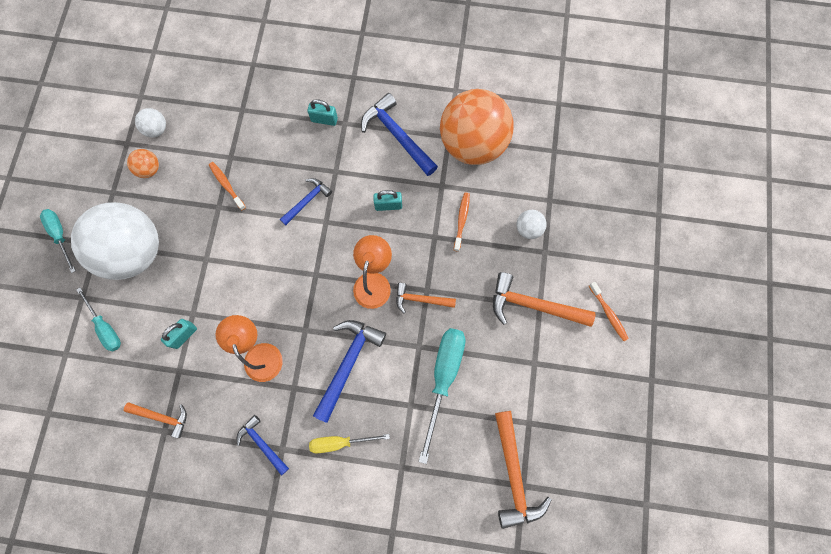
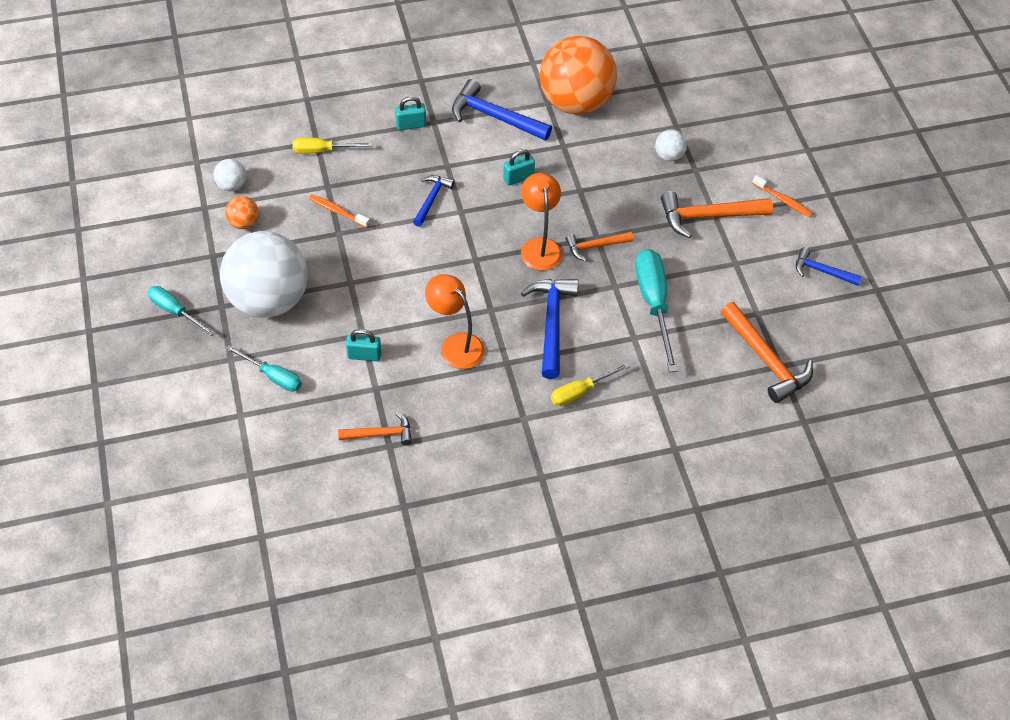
camera: 25 degrees left, 20 degrees down
turquoise padlock [161,319,197,349] -> turquoise padlock turned 75 degrees clockwise [346,329,381,361]
blue hammer [237,415,289,476] -> blue hammer moved to [796,247,862,286]
orange toothbrush [454,193,470,252] -> none
none -> yellow screwdriver [292,137,372,153]

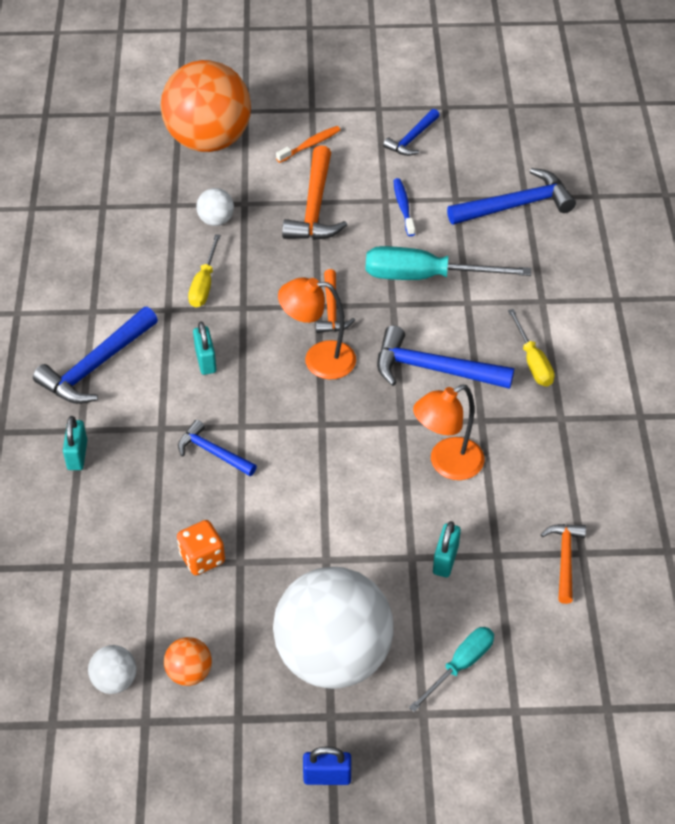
camera: 75 degrees left, 5 degrees down
turquoise screwdriver [148,286,215,336] -> blue padlock [303,746,351,785]
yellow screwdriver [292,137,372,153] -> yellow screwdriver moved to [188,234,221,307]
orange toothbrush [309,195,370,228] -> orange dice [177,520,225,575]
orange ball [539,36,617,115] -> orange ball moved to [160,60,251,152]
orange hammer [721,302,813,403] -> blue hammer [447,168,576,225]
none -> blue toothbrush [393,178,415,236]

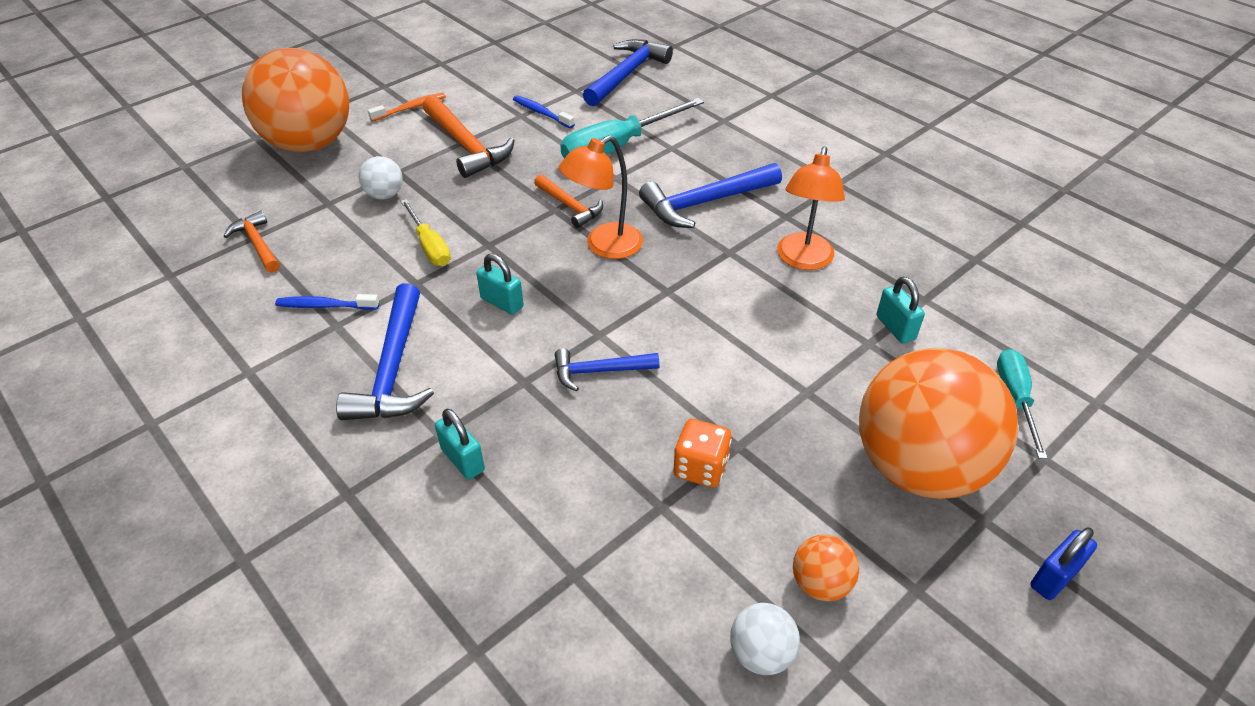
camera: 40 degrees left, 5 degrees down
white ball [273,567,394,689] -> orange ball [859,348,1019,499]
orange toothbrush [276,126,340,163] -> orange toothbrush turned 45 degrees clockwise [368,93,446,121]
blue hammer [383,109,440,156] -> none
yellow screwdriver [508,309,555,387] -> none
orange hammer [541,524,586,604] -> orange hammer moved to [224,211,280,273]
none -> blue toothbrush [275,294,379,310]

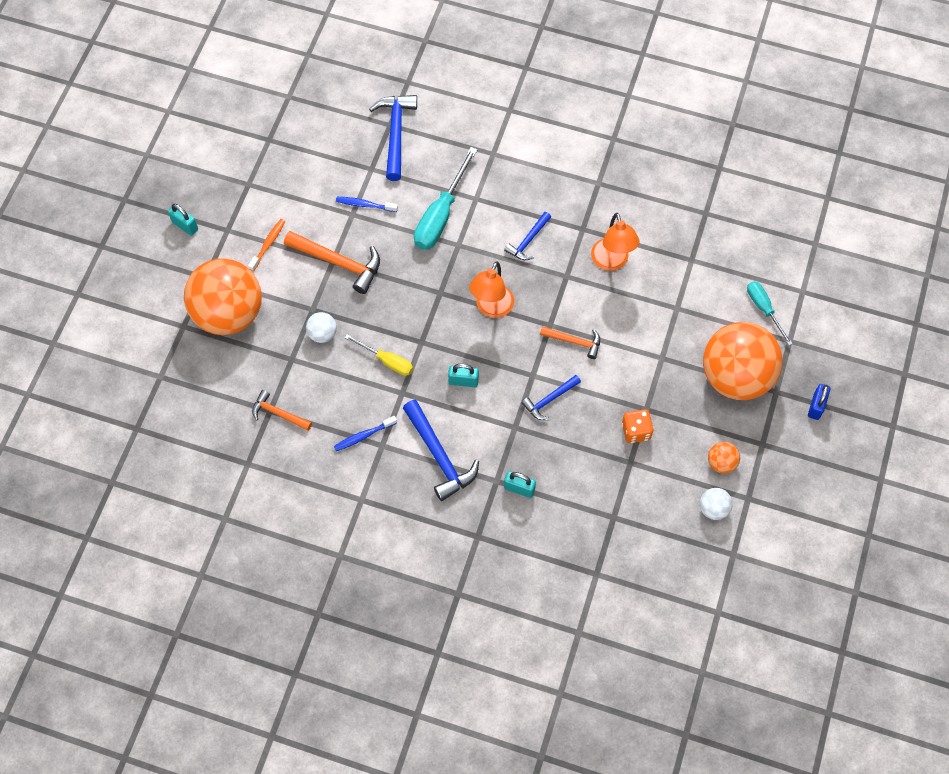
camera: 30 degrees left, 20 degrees up
orange hammer [534,174,603,228] -> orange hammer moved to [540,326,600,359]
blue hammer [639,163,782,228] -> blue hammer [504,212,551,260], size x0.60
turquoise padlock [877,277,925,344] -> turquoise padlock moved to [168,204,198,236]

